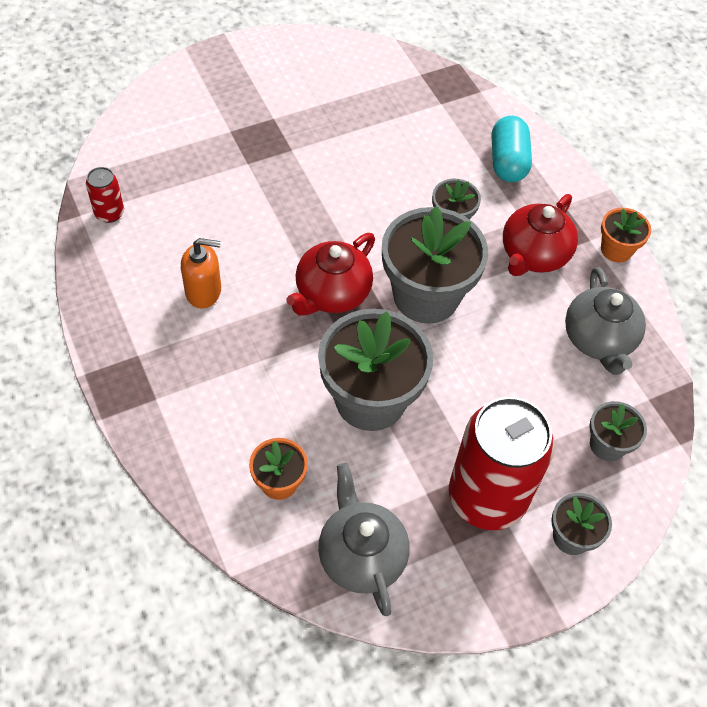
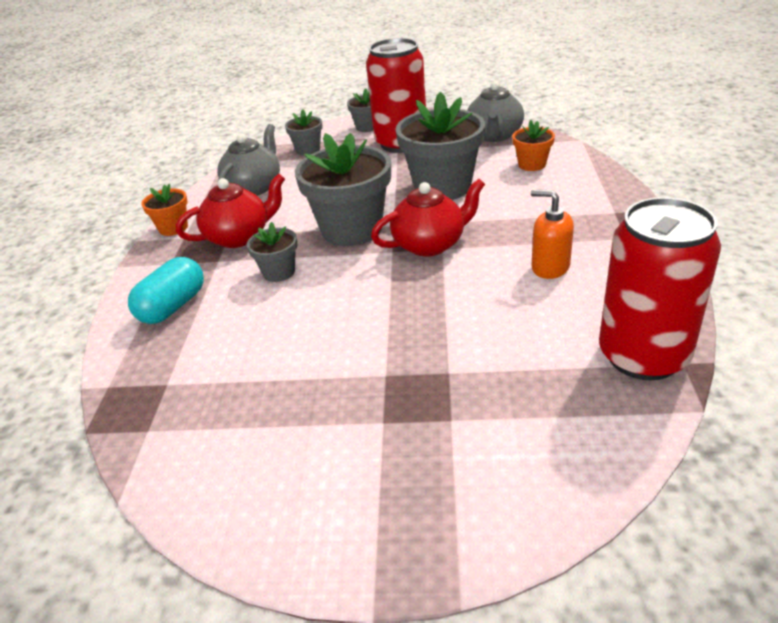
camera: 145 degrees left, 20 degrees down
red can [86,167,124,223] -> red can [599,197,721,380], size x2.29

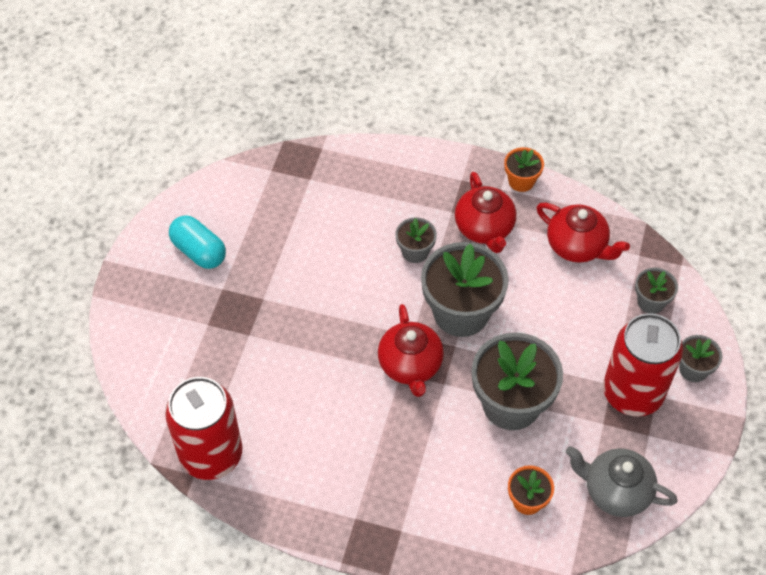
camera: 100 degrees right, 20 degrees up
turquoise capsule [128,257,204,324] -> turquoise capsule moved to [169,216,226,269]
grey teapot [217,124,280,196] -> red teapot [536,203,630,263]
orange soap dispenser [531,190,574,279] -> none

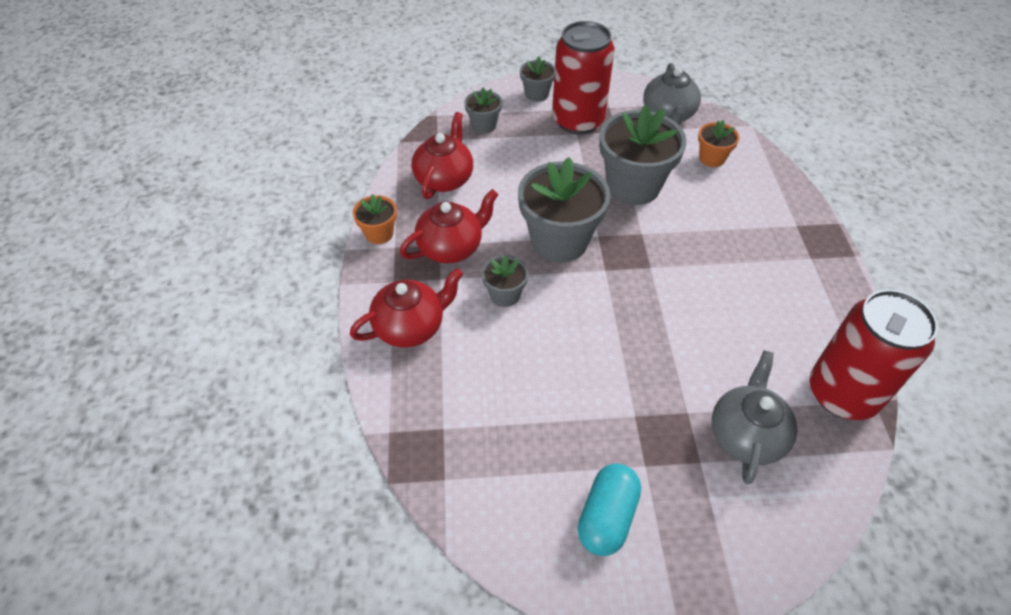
camera: 110 degrees left, 5 degrees down
red teapot [378,304,444,397] -> red teapot moved to [350,268,463,348]
none -> grey teapot [712,351,797,484]

